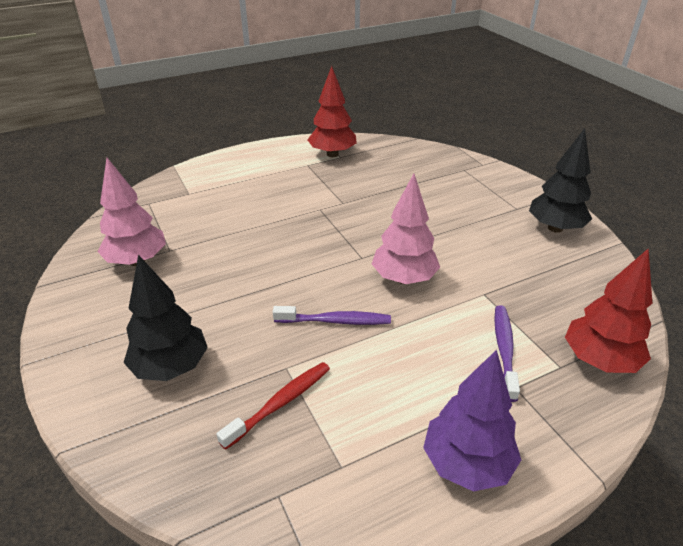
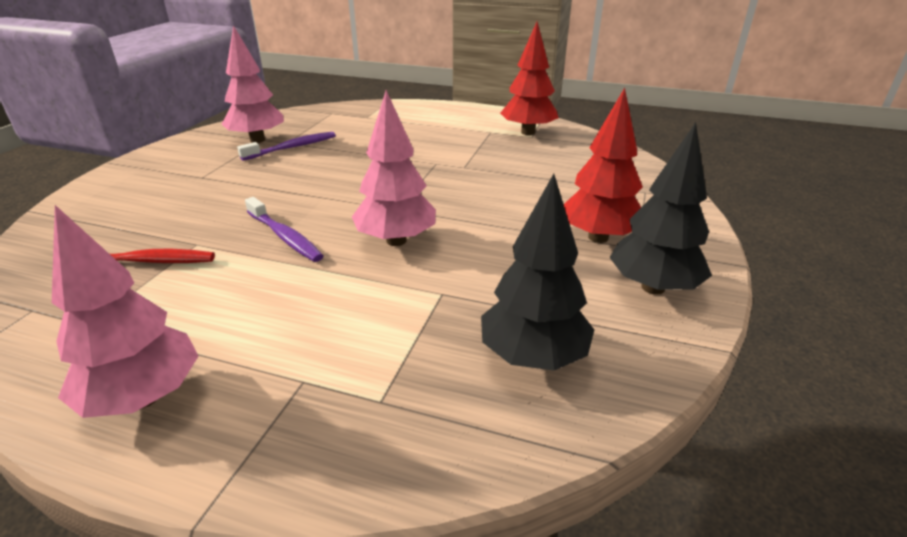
camera: 45 degrees right, 5 degrees down
black tree [124,255,208,381] -> black tree moved to [481,174,594,371]
purple tree [423,350,521,492] -> pink tree [52,205,198,418]
purple toothbrush [494,305,520,402] -> purple toothbrush moved to [237,132,336,161]
red tree [565,248,652,373] -> red tree moved to [564,88,643,243]

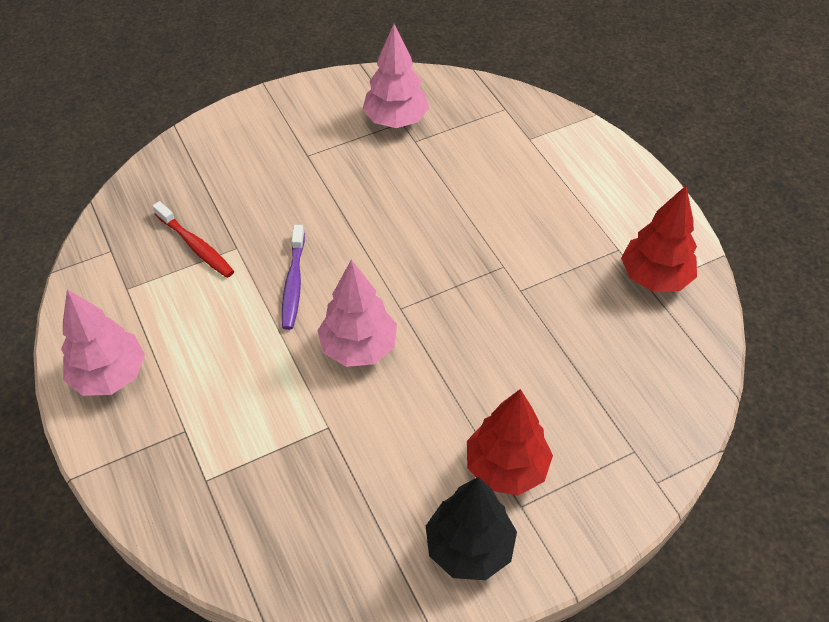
camera: 45 degrees right, 20 degrees up
purple toothbrush [237,132,336,161] -> none
black tree [481,174,594,371] -> none

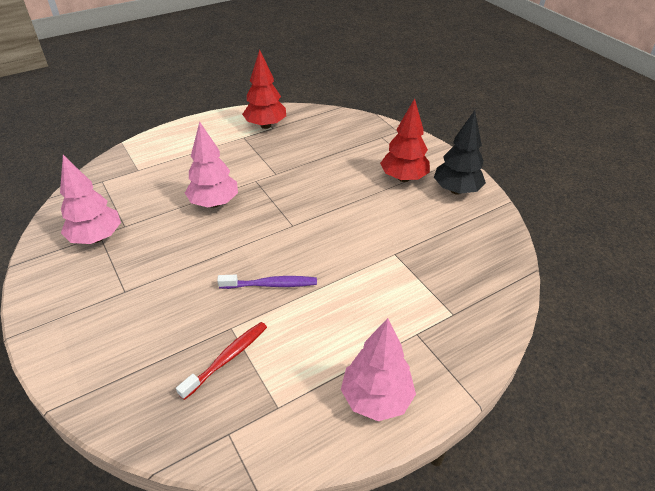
camera: 95 degrees left, 10 degrees down
pink tree [317,260,397,367] -> pink tree moved to [185,122,238,208]

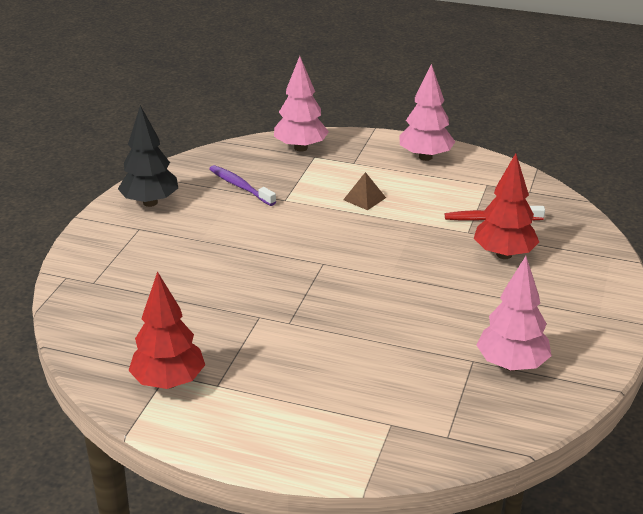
camera: 130 degrees left, 10 degrees down
pink tree [185,122,238,208] -> pink tree moved to [274,56,329,152]
purple toothbrush [217,275,317,289] -> purple toothbrush moved to [209,165,276,206]
red tree [380,98,430,182] -> red tree moved to [474,153,539,259]
none -> brown pyramid [343,172,386,210]

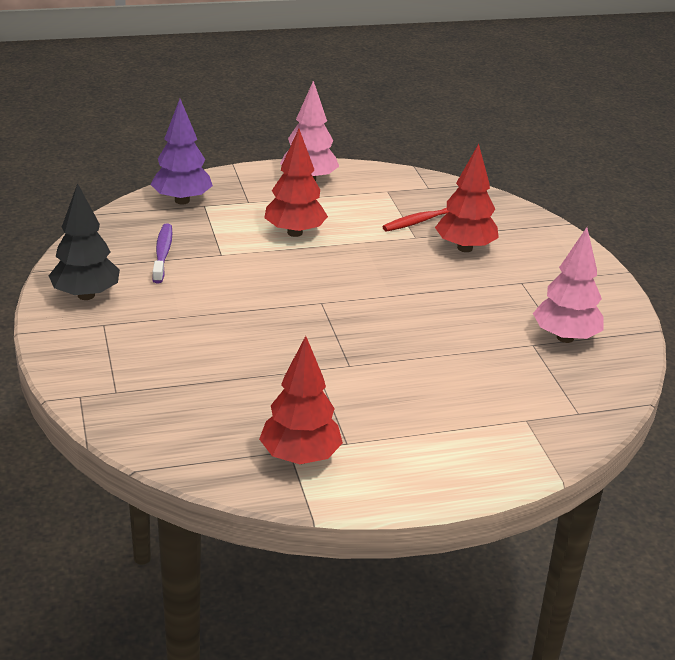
camera: 35 degrees left, 0 degrees up
purple toothbrush [209,165,276,206] -> purple toothbrush turned 75 degrees clockwise [152,223,173,283]
pink tree [274,56,329,152] -> purple tree [151,99,213,205]
brown pyramid [343,172,386,210] -> red tree [264,129,328,237]

